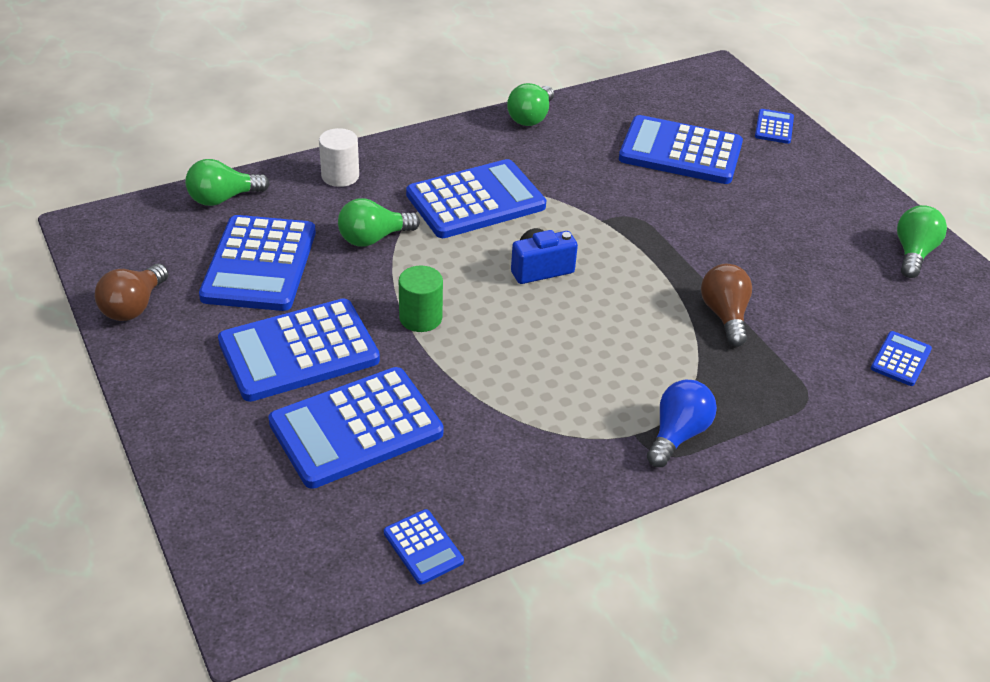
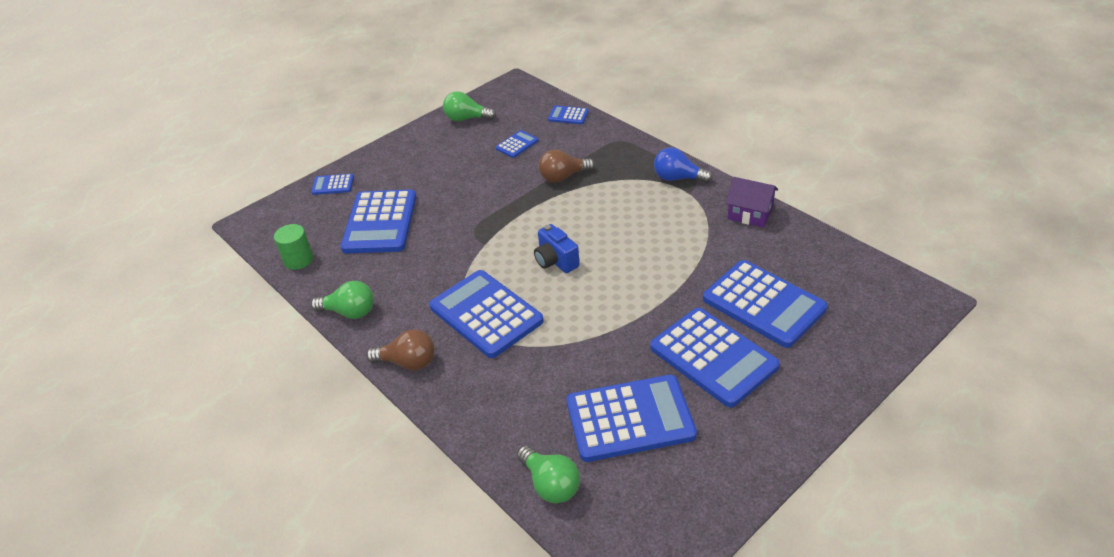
camera: 100 degrees left, 0 degrees up
brown light bulb [95,264,169,321] -> brown light bulb moved to [366,329,435,371]
white cylinder [319,128,359,187] -> none
green light bulb [338,198,420,247] -> none
blue calculator [384,509,464,585] -> blue calculator moved to [495,130,539,158]
green cylinder [399,265,443,332] -> green cylinder moved to [274,224,313,270]
none -> purple house [726,177,778,228]

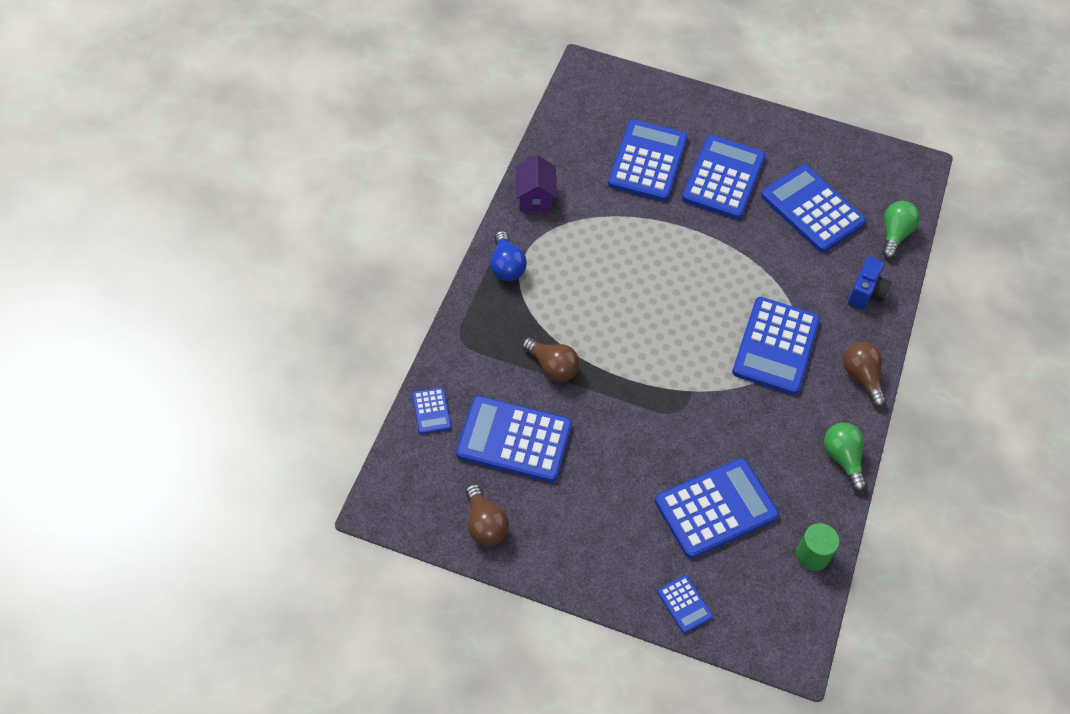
camera: 125 degrees left, 15 degrees up
green light bulb [443,91,496,121] -> brown light bulb [466,484,509,546]
blue calculator [495,130,539,158] -> blue calculator [456,396,572,482], size x2.15
blue camera [534,224,579,273] -> blue camera moved to [848,257,892,309]

